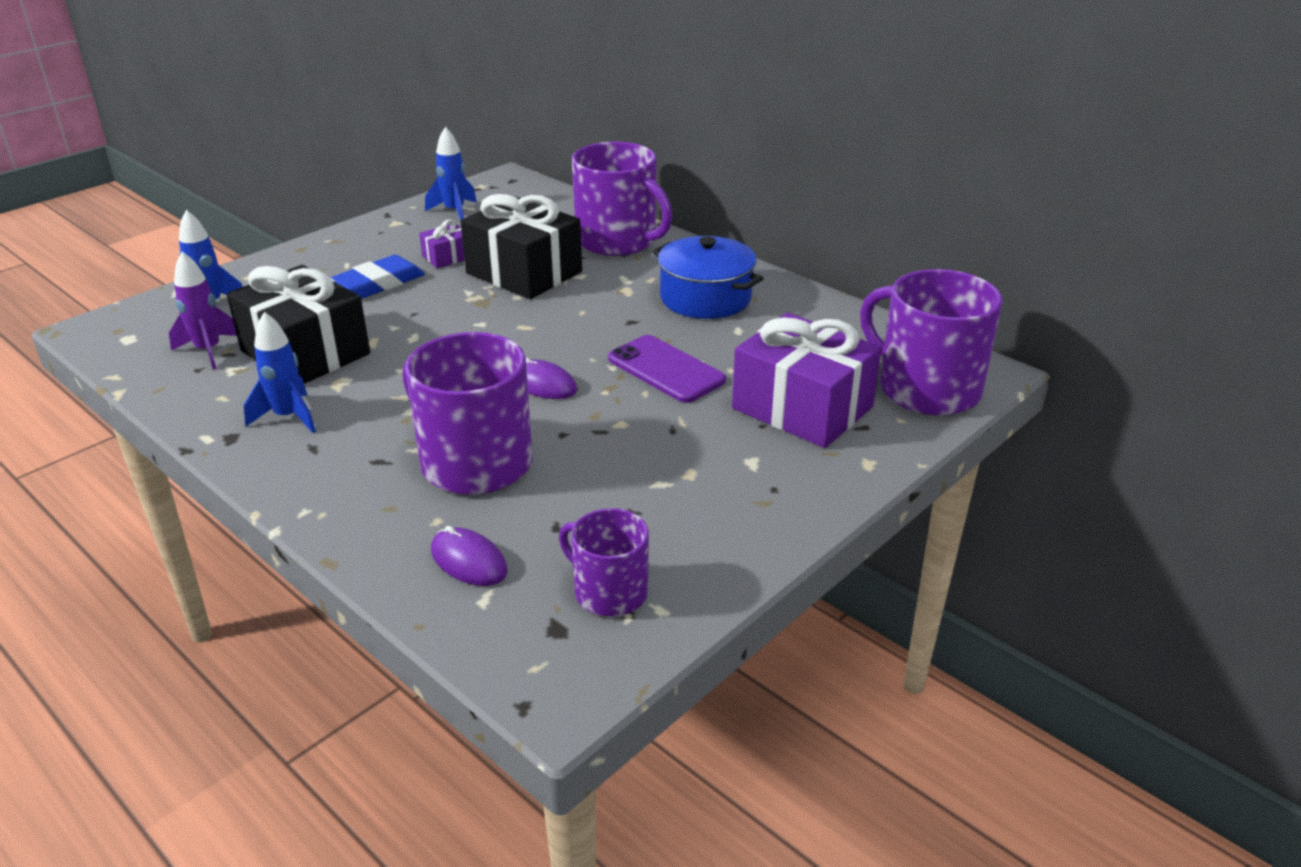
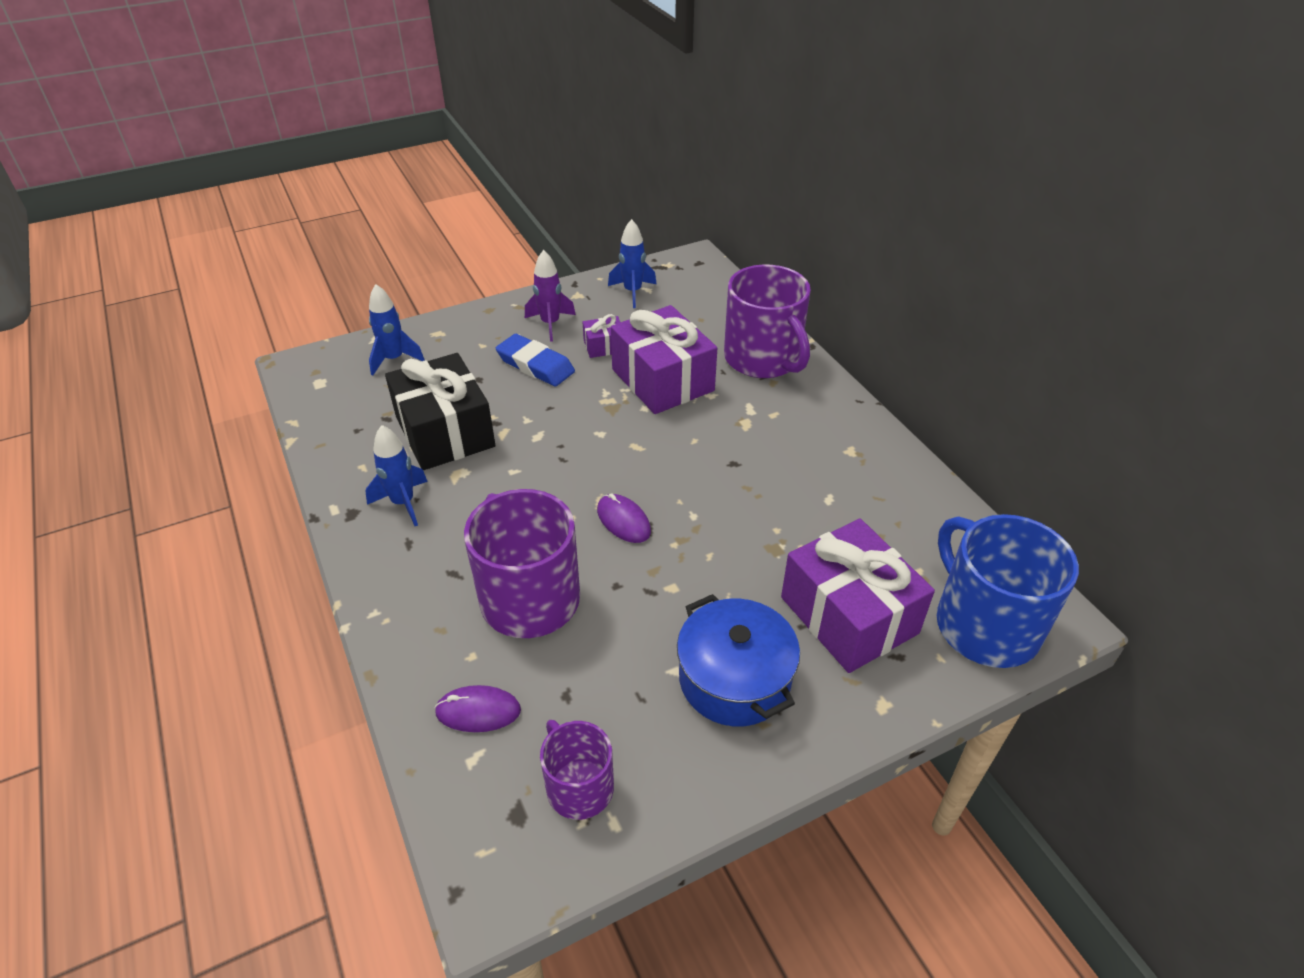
camera: 20 degrees right, 10 degrees up
purple rocket [169,252,237,370] -> purple rocket moved to [525,250,576,342]
blue eraser [331,255,425,299] -> blue eraser turned 60 degrees clockwise [496,334,575,387]
purple mouse [431,526,508,586] -> purple mouse turned 60 degrees counterclockwise [435,685,521,732]
black gift [460,194,582,299] -> purple gift [611,305,717,414]
purple phone [608,335,726,403] -> none
blue pot [652,236,764,319] -> blue pot moved to [677,594,800,727]
purple mug [860,269,1003,416] -> blue mug [937,514,1079,668]

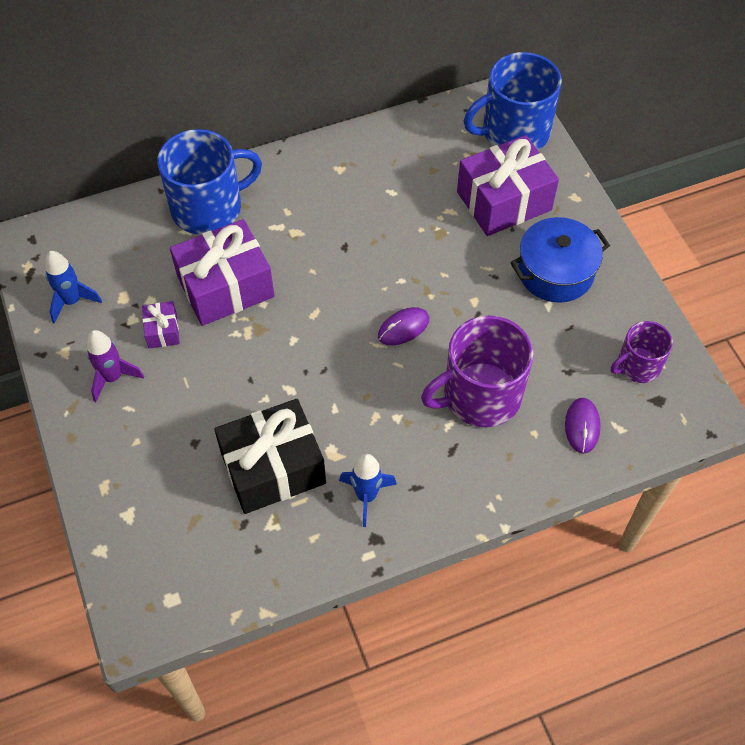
camera: 85 degrees left, 15 degrees up
blue rocket [369,284,425,376] -> none
blue eraser [496,334,575,387] -> none
purple mug [724,264,811,378] -> blue mug [157,129,262,235]

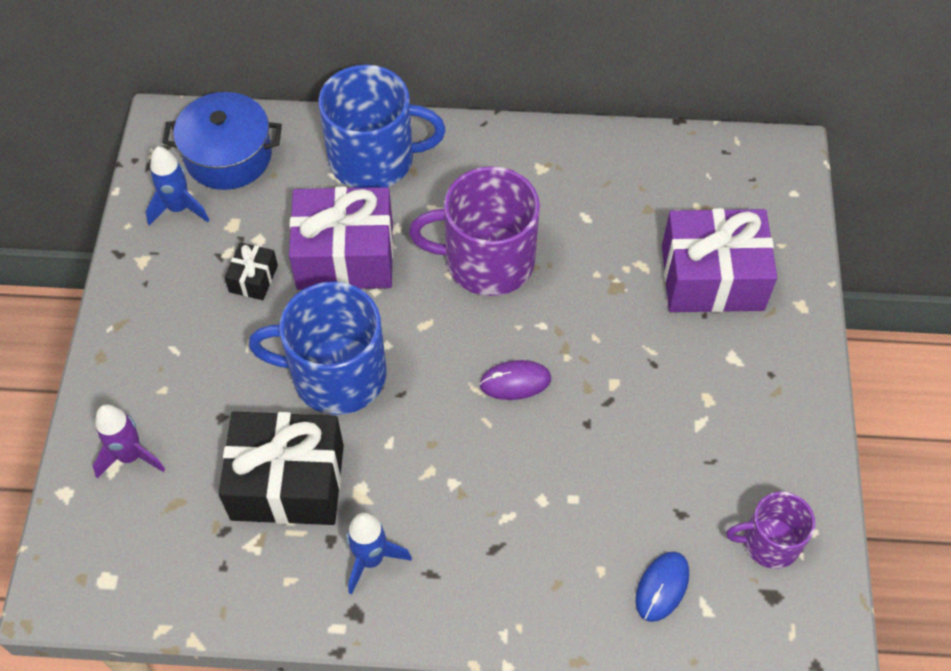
camera: 25 degrees right, 0 degrees up
purple rocket [87,330,144,402] -> purple rocket moved to [93,405,165,479]
purple gift [142,301,180,349] -> black gift [224,242,278,300]
purple mug [421,315,533,427] -> purple mug moved to [409,166,540,296]
blue mug [464,52,562,150] -> blue mug moved to [249,281,386,415]
blue pot [510,217,610,303] -> blue pot moved to [162,92,282,190]
purple mouse [565,398,601,454] -> blue mouse [636,551,689,622]

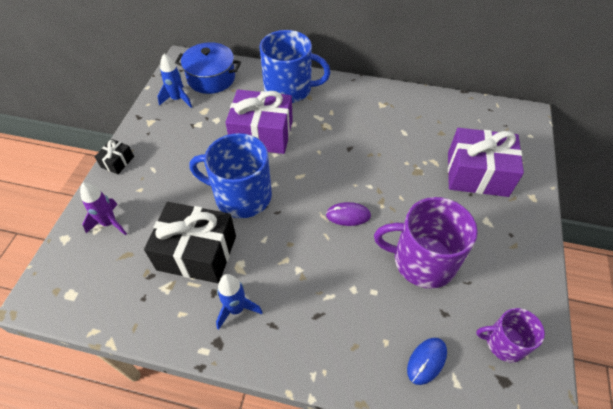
camera: 10 degrees right, 5 degrees down
black gift [224,242,278,300] -> black gift moved to [95,139,134,174]
purple mug [409,166,540,296] -> purple mug moved to [374,197,478,289]

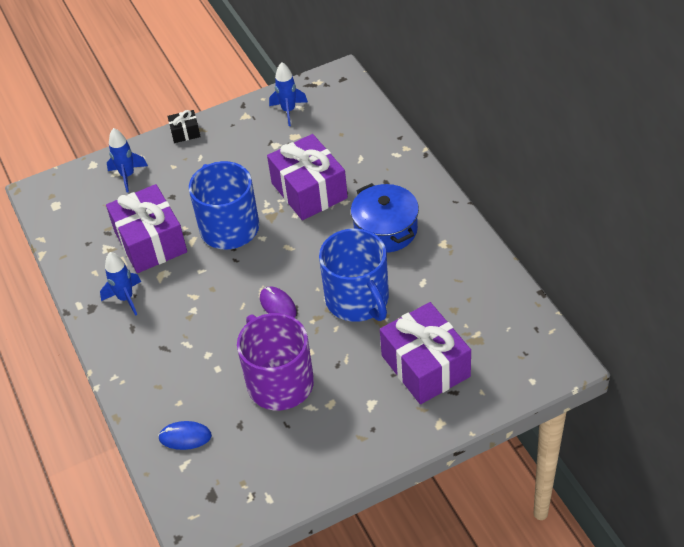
camera: 55 degrees right, 5 degrees down
purple rocket [80,182,127,235] -> blue rocket [107,128,148,193]
black gift [144,202,236,283] -> purple gift [106,184,187,273]
blue pot [175,42,241,94] -> blue pot moved to [351,183,419,253]
blue mug [260,30,330,103] -> blue mug moved to [319,228,389,322]
purple mug [476,308,545,362] -> none

